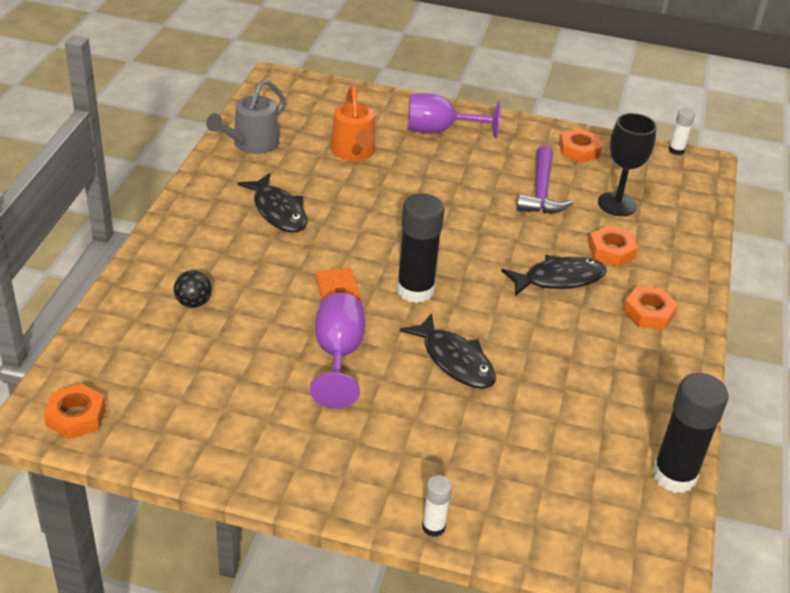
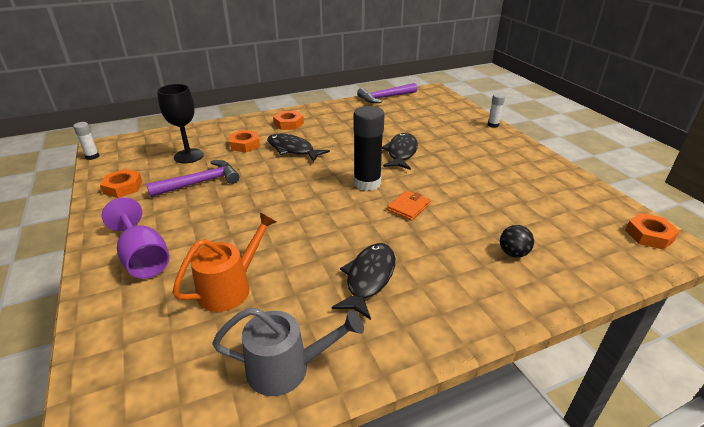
camera: 125 degrees left, 5 degrees down
purple goblet [310,293,365,408] -> none
black glue stick [652,373,729,493] -> purple hammer [357,83,417,103]

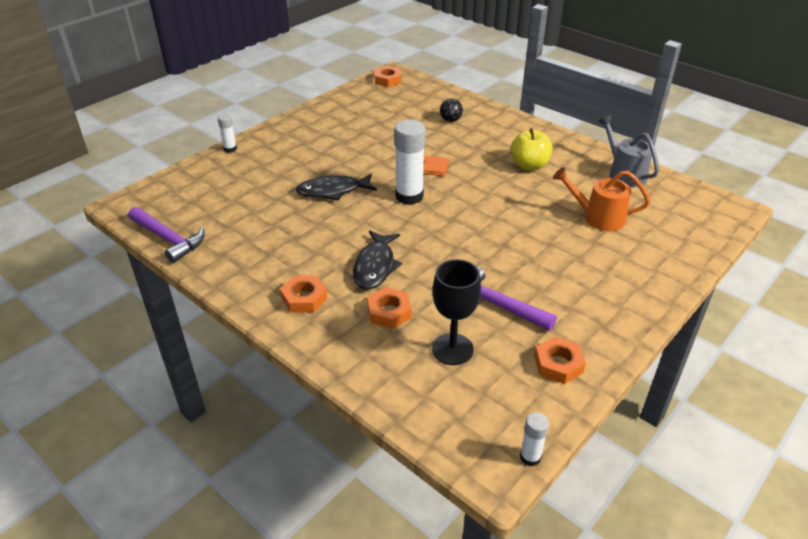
camera: 115 degrees left, 5 degrees up
purple goblet [102,197,169,279] -> none
black fish [332,243,395,320] -> yellow apple [511,128,552,170]
black glue stick [353,106,385,191] -> white glue stick [394,120,425,205]

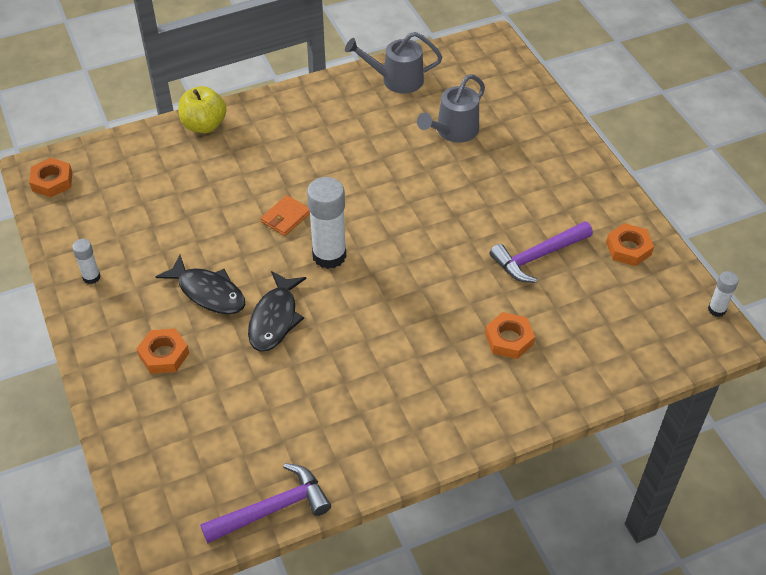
camera: 65 degrees left, 10 degrees up
white glue stick [217,114,237,153] -> white glue stick moved to [72,239,101,284]
orange nut [280,276,327,312] -> orange nut moved to [137,329,189,374]
black fish [353,230,402,290] -> black fish moved to [155,255,245,314]
black goblet [432,259,481,365] -> none
black ball [440,98,463,122] -> none
yellow apple [511,128,552,170] -> yellow apple moved to [178,86,227,133]
orange watering can [553,167,650,231] -> grey watering can [417,74,485,143]

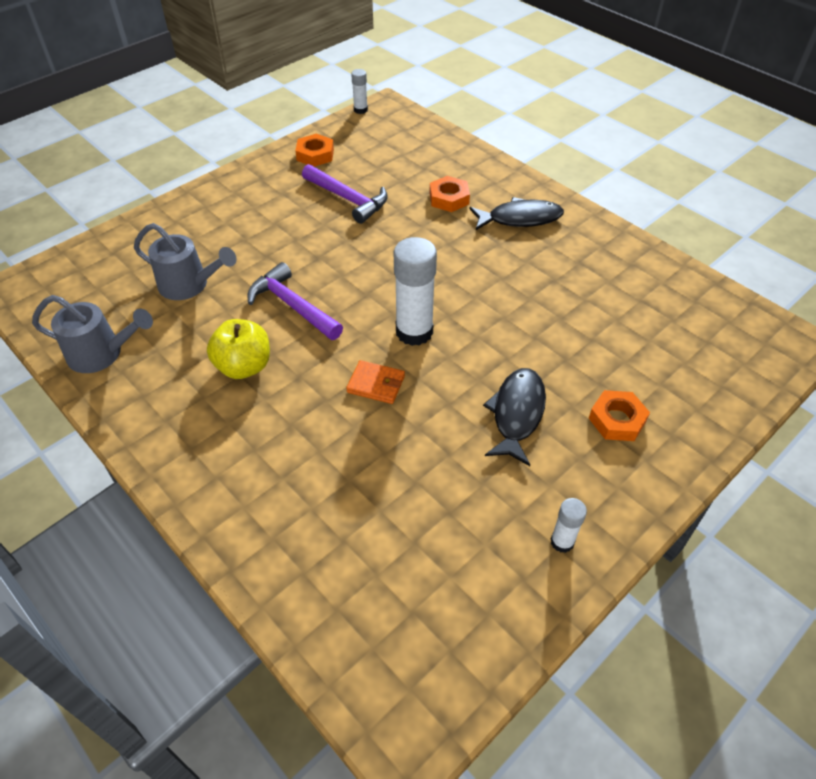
camera: 110 degrees left, 0 degrees up
orange nut [29,158,72,197] -> none
yellow apple [178,86,227,133] -> yellow apple moved to [207,319,270,379]
purple hammer [200,463,331,544] -> purple hammer moved to [247,262,343,340]
black fish [248,271,306,352] -> black fish moved to [470,197,564,230]
grey watering can [345,32,442,94] -> grey watering can turned 60 degrees counterclockwise [32,295,153,373]

